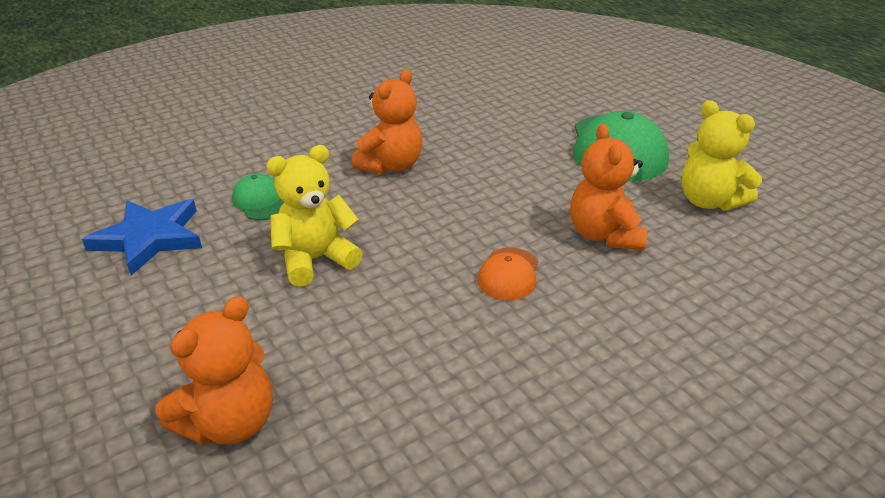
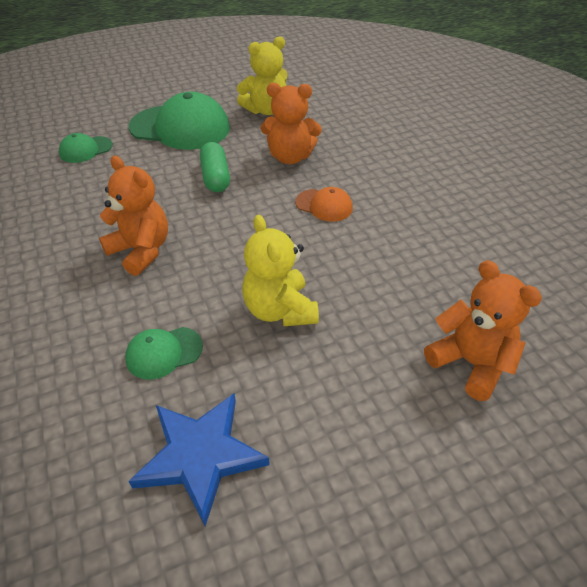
camera: 80 degrees left, 10 degrees up
none -> green cap [59,133,113,163]
none -> green capsule [200,142,230,192]

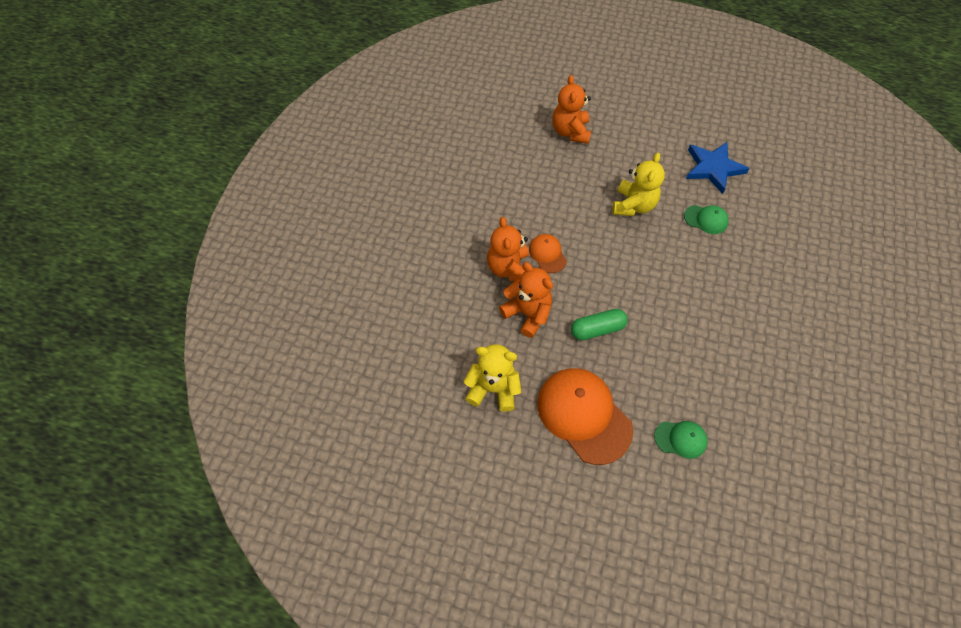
camera: 140 degrees left, 15 degrees up
orange teddy bear [99,156,168,276] -> orange teddy bear moved to [487,217,529,282]
green cap [129,92,230,150] -> orange cap [537,368,633,465]
green capsule [200,142,230,192] -> green capsule turned 45 degrees clockwise [571,309,628,340]

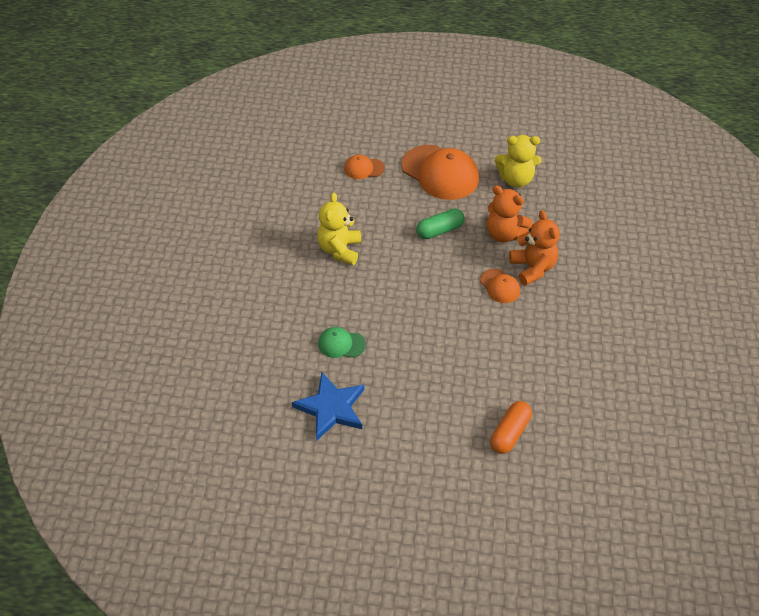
camera: 170 degrees right, 10 degrees down
orange teddy bear [552,75,591,144] -> orange capsule [490,401,532,454]
yellow teddy bear [612,153,665,216] -> yellow teddy bear moved to [317,192,361,265]
green cap [654,421,708,459] -> orange cap [344,155,385,179]

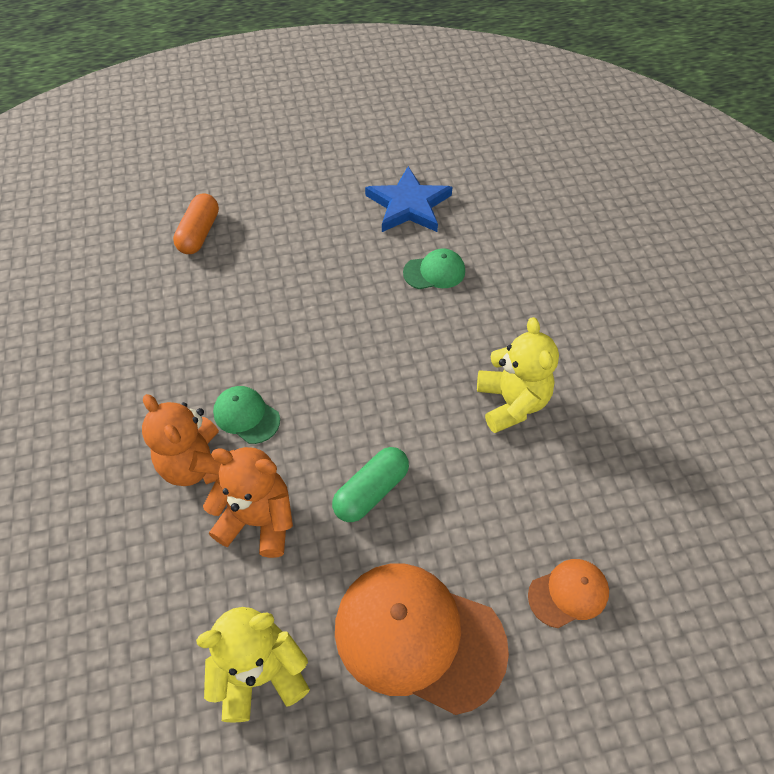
camera: 160 degrees right, 5 degrees up
orange cap [480,269,520,303] -> green cap [213,386,280,444]

